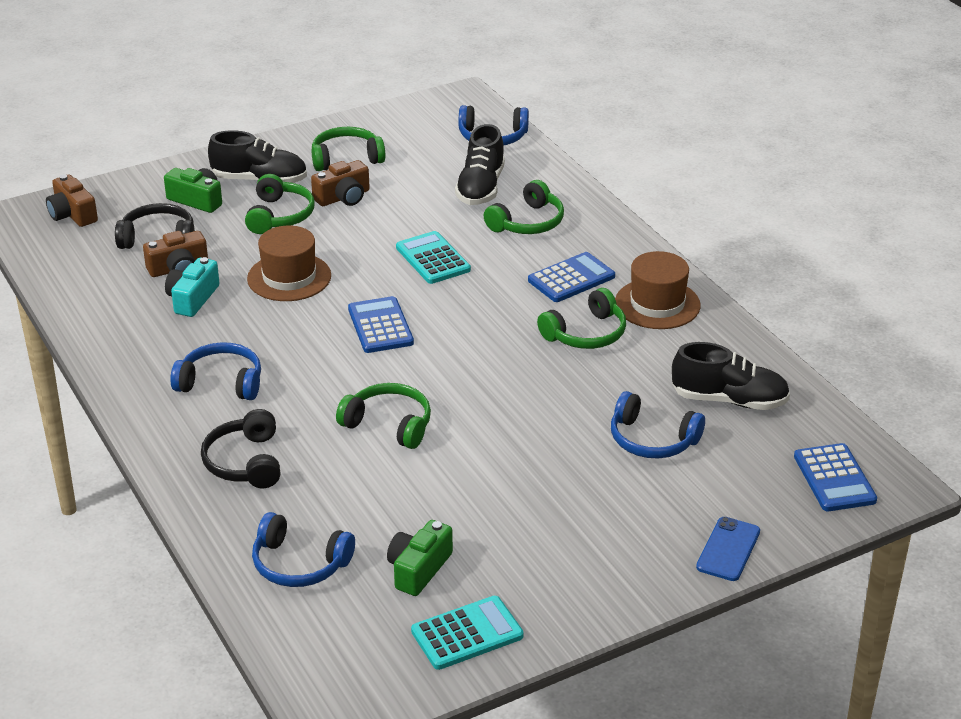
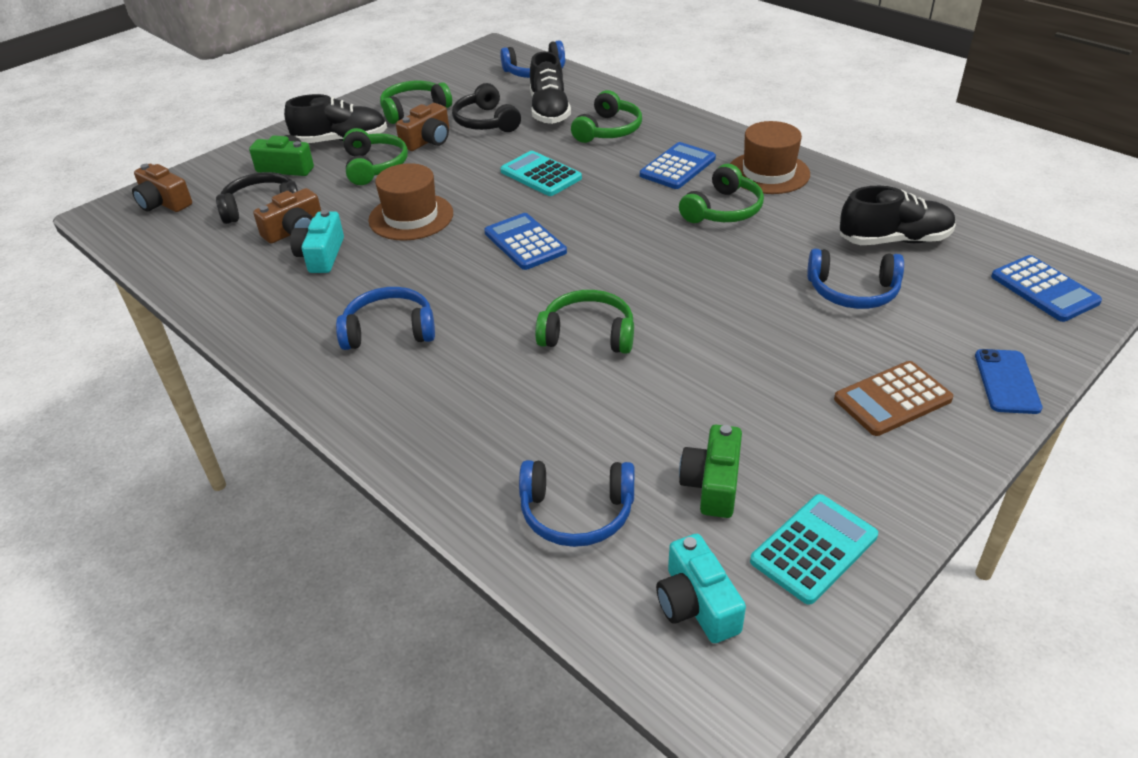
camera: 15 degrees left, 5 degrees up
black headphones [201,409,281,488] -> black headphones moved to [452,83,521,132]
none -> turquoise camera [656,534,746,643]
none -> brown calculator [834,361,953,436]

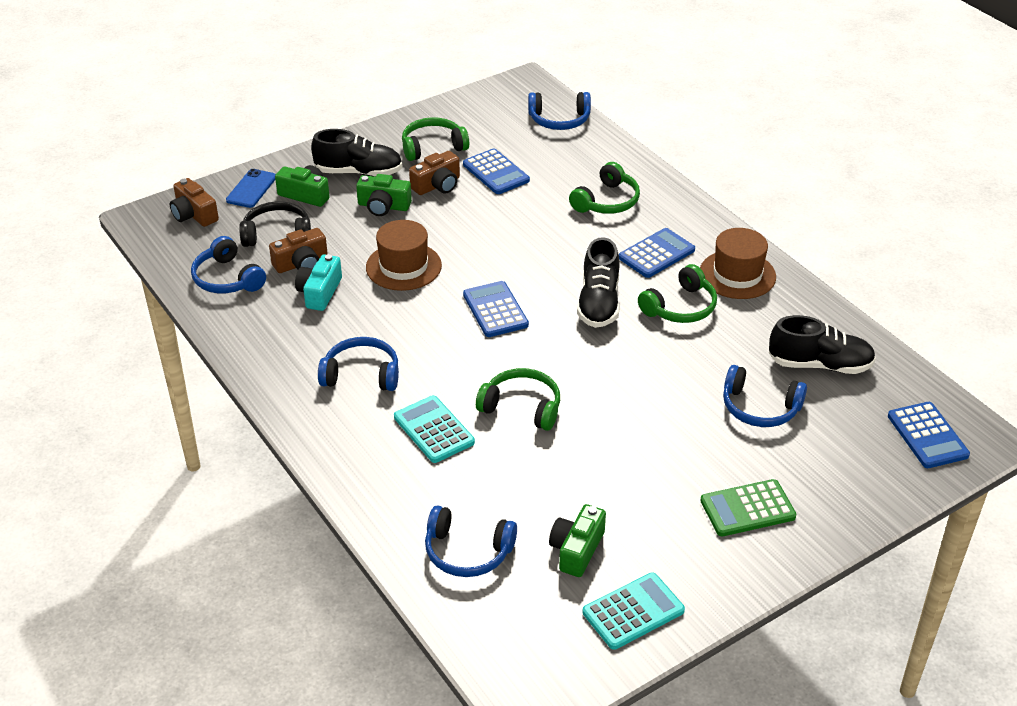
camera: 10 degrees right, 0 degrees up
green headphones [343,128,408,185] -> green camera [356,174,412,216]
black headphones [452,83,521,132] -> blue calculator [463,148,530,194]
turquoise calculator [500,151,582,196] -> turquoise calculator moved to [394,395,475,463]
black shoe [530,51,571,124] -> black shoe moved to [577,237,620,328]
turquoise camera [656,534,746,643] -> none
brown calculator [834,361,953,436] -> green calculator [700,479,796,537]
blue phone [975,349,1042,414] -> blue phone moved to [226,169,276,208]
none -> blue headphones [191,236,266,293]

